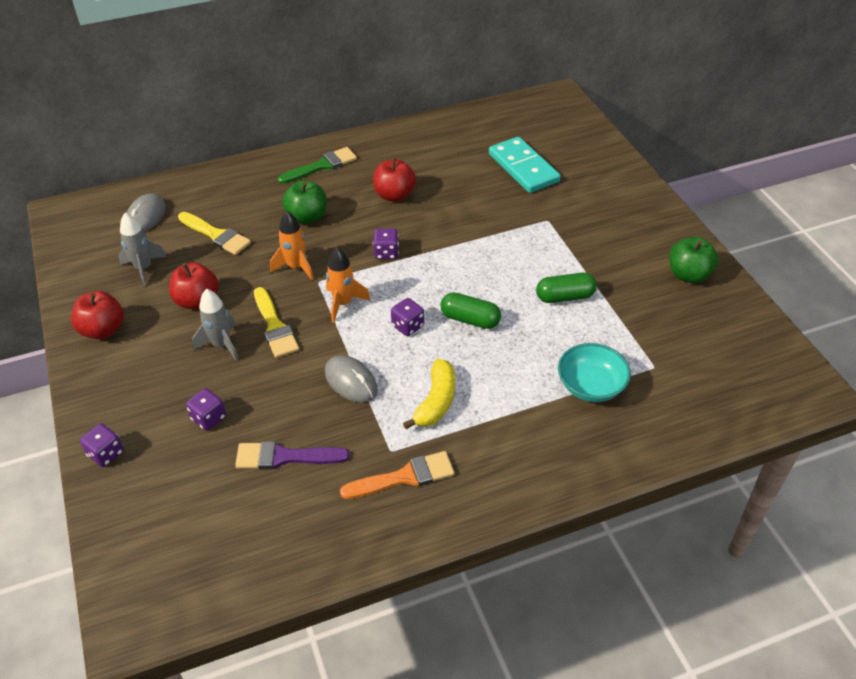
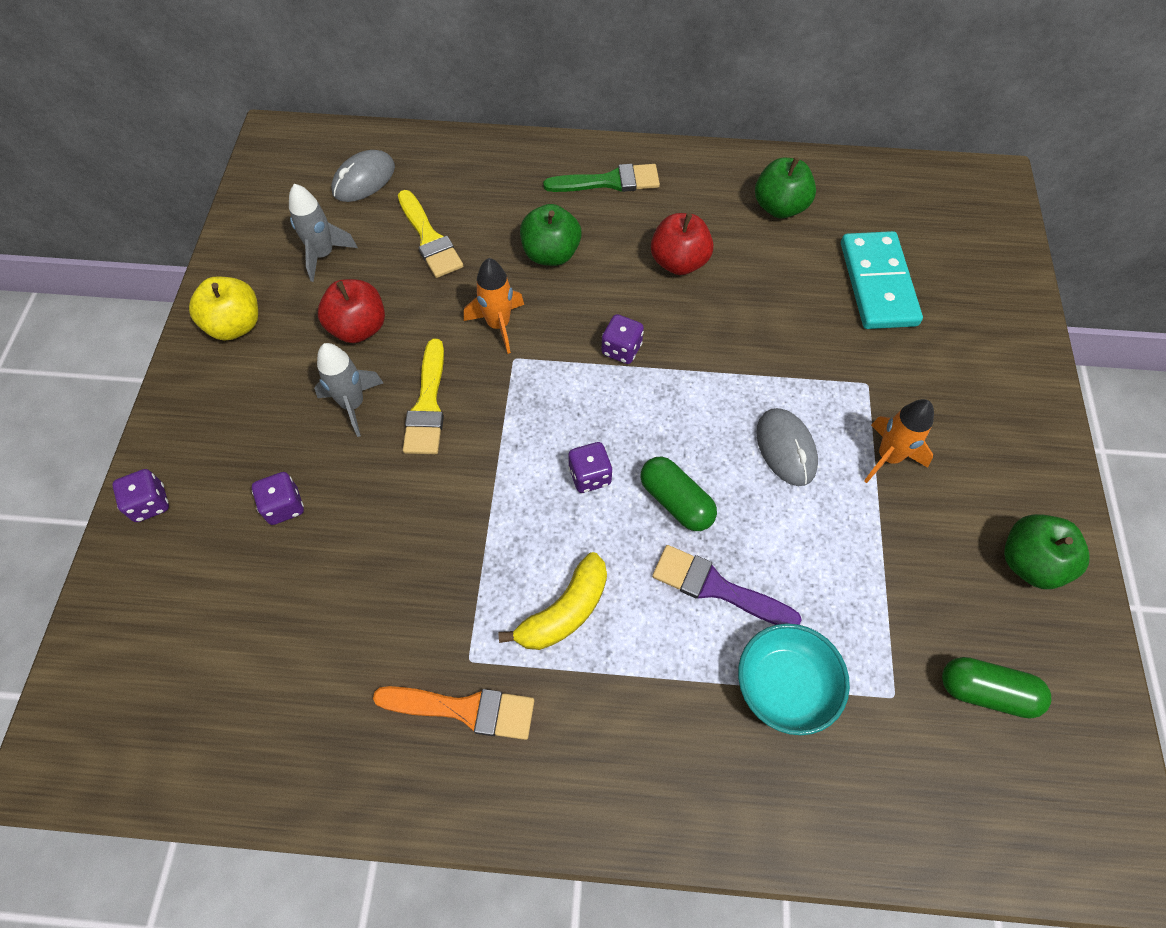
camera: 25 degrees right, 15 degrees up
red apple [71,291,124,339] -> yellow apple [189,276,258,341]
purple brush [235,441,350,470] -> purple brush moved to [652,545,802,625]
grey mouse [325,355,378,403] -> grey mouse moved to [756,408,818,486]
orange rocket [326,248,371,323] -> orange rocket moved to [864,399,934,483]
green capsule [536,272,597,303] -> green capsule moved to [942,657,1051,718]
none -> green apple [755,157,816,218]

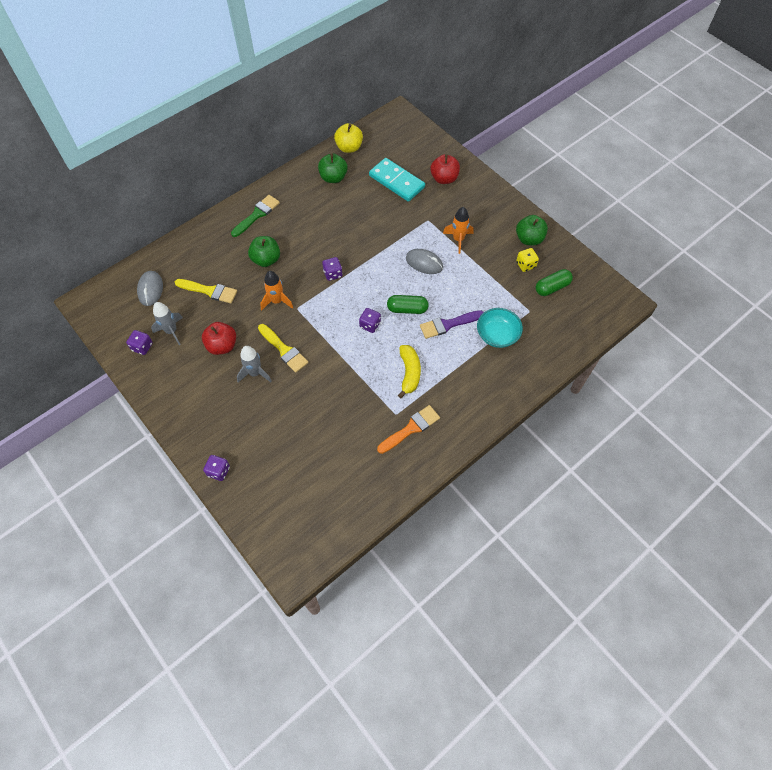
camera: 45 degrees left, 0 degrees up
yellow apple [189,276,258,341] -> yellow apple moved to [334,123,363,153]
purple dice [252,472,304,525] -> purple dice moved to [126,330,153,355]
red apple [651,213,714,275] -> red apple moved to [430,154,460,184]
none -> yellow dice [516,248,539,272]

